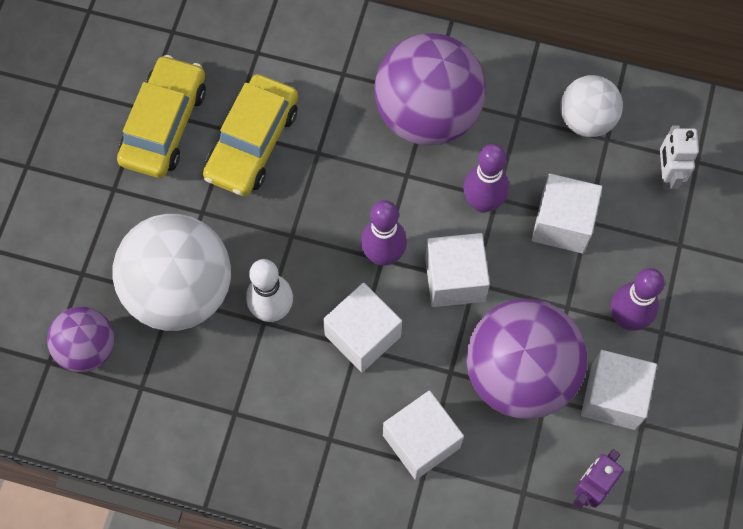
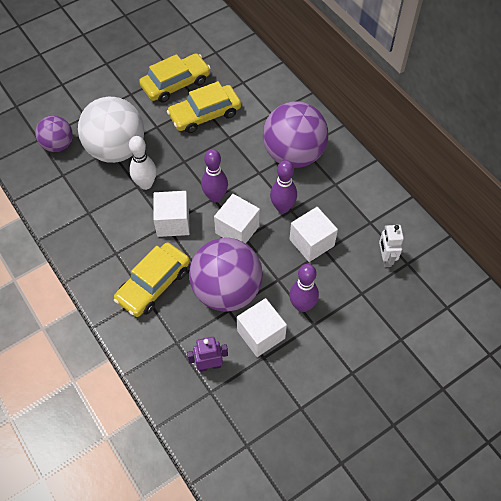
camera: 40 degrees right, 10 degrees down
white cube [383,391,464,480] -> yellow car [114,243,190,317]
white ball [560,75,623,137] -> none
white robot [660,125,699,190] -> white robot turned 45 degrees counterclockwise [379,225,404,267]

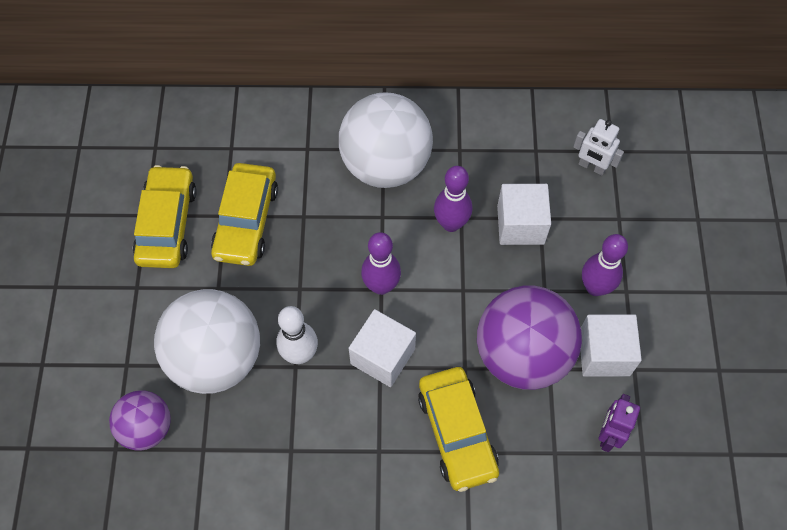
camera: 55 degrees left, 5 degrees up
white cube [214,194,260,243] -> none
purple ball [263,101,328,168] -> white ball [339,92,433,188]

